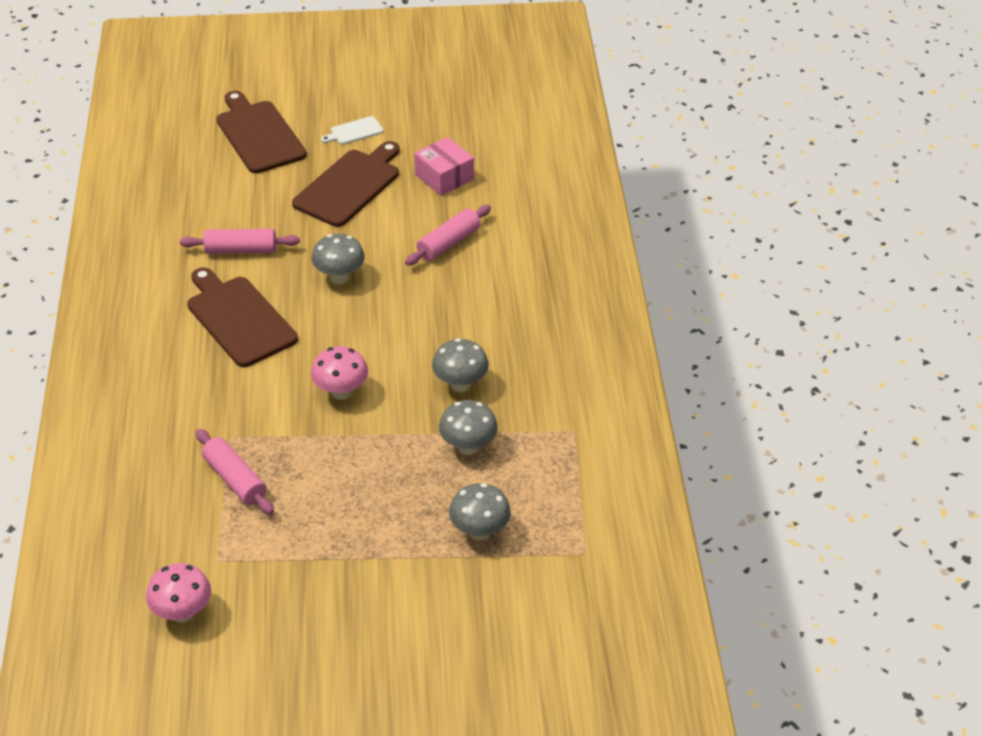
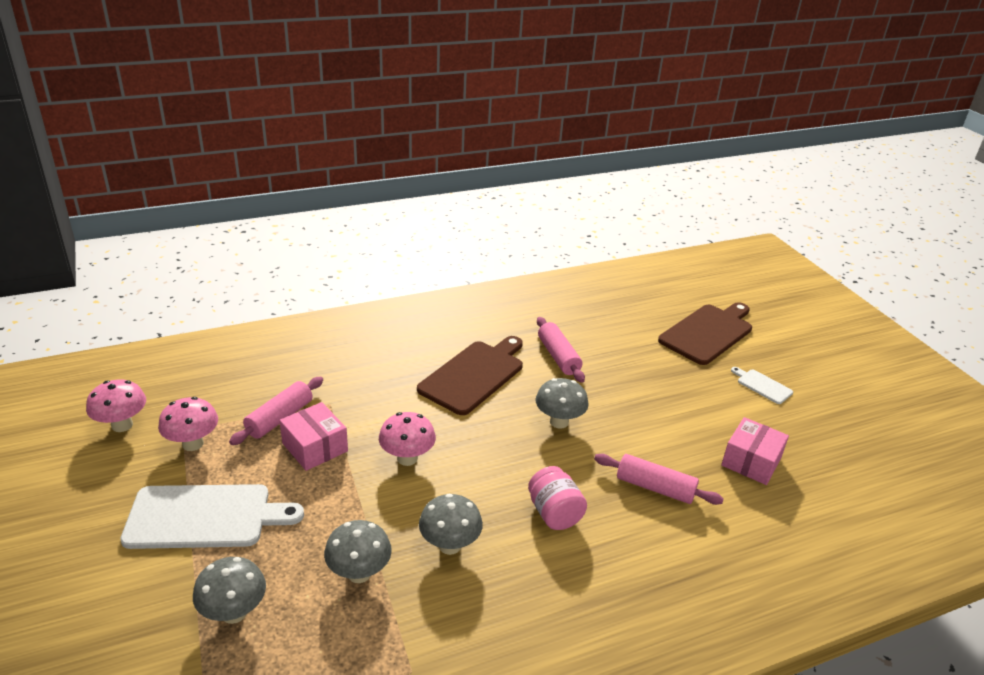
camera: 70 degrees right, 10 degrees down
brown cutting board [292,141,400,227] -> none
none -> white cutting board [120,484,304,549]
none -> pink mushroom [158,397,218,451]
none -> pink box [279,402,348,471]
none -> pink jar [528,466,587,530]

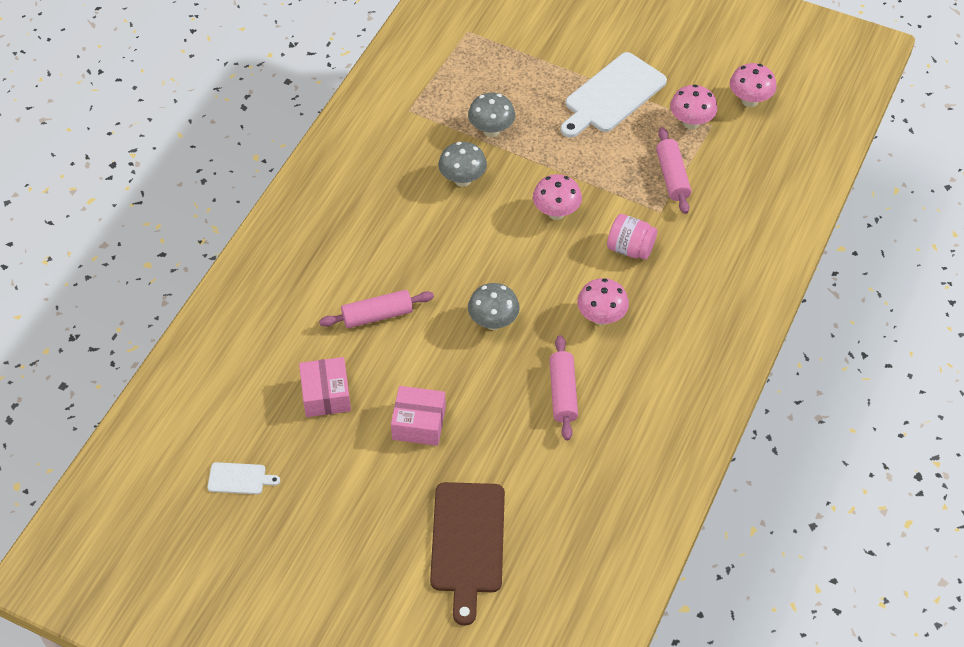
camera: 140 degrees right, 20 degrees up
grey mushroom [193,557,266,624] -> none
pink box [279,402,348,471] -> pink box moved to [391,386,446,446]
brown cutting board [417,336,523,415] -> pink mushroom [577,278,629,325]
pink jar [528,466,587,530] -> pink jar moved to [607,214,657,260]
pink rolling pin [537,317,585,383] -> pink rolling pin turned 60 degrees clockwise [549,335,578,441]
white cutting board [731,367,793,404] -> white cutting board moved to [207,462,280,494]

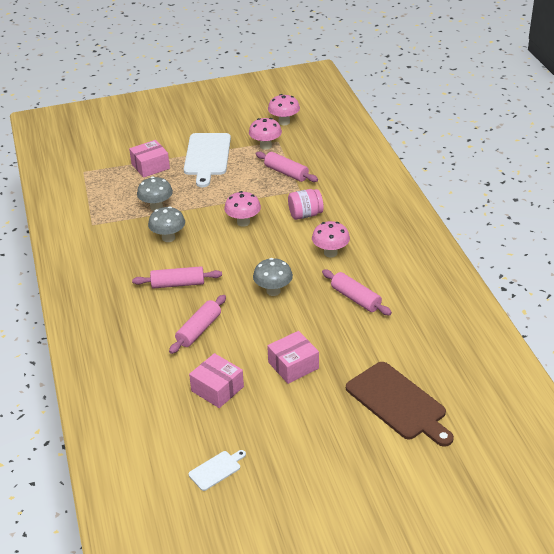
camera: 40 degrees left, 15 degrees down
none -> pink box [129,140,170,178]
none -> pink rolling pin [132,266,222,289]

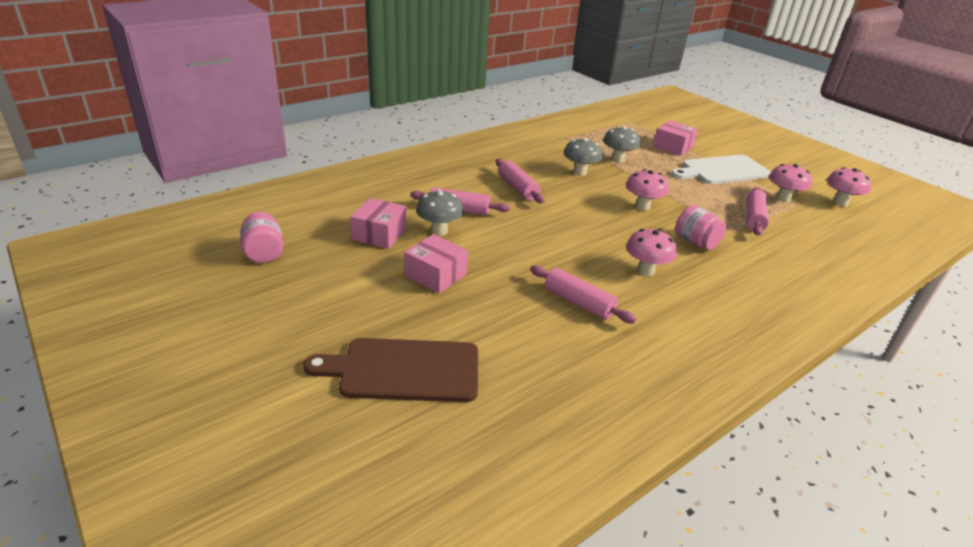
camera: 65 degrees right, 5 degrees down
white cutting board [188,450,246,491] -> pink jar [240,212,283,263]
grey mushroom [253,258,293,296] -> grey mushroom moved to [416,190,463,236]
pink rolling pin [322,270,392,315] -> pink rolling pin turned 75 degrees counterclockwise [530,265,636,324]
brown cutting board [346,362,454,447] -> brown cutting board turned 60 degrees clockwise [303,338,478,402]

